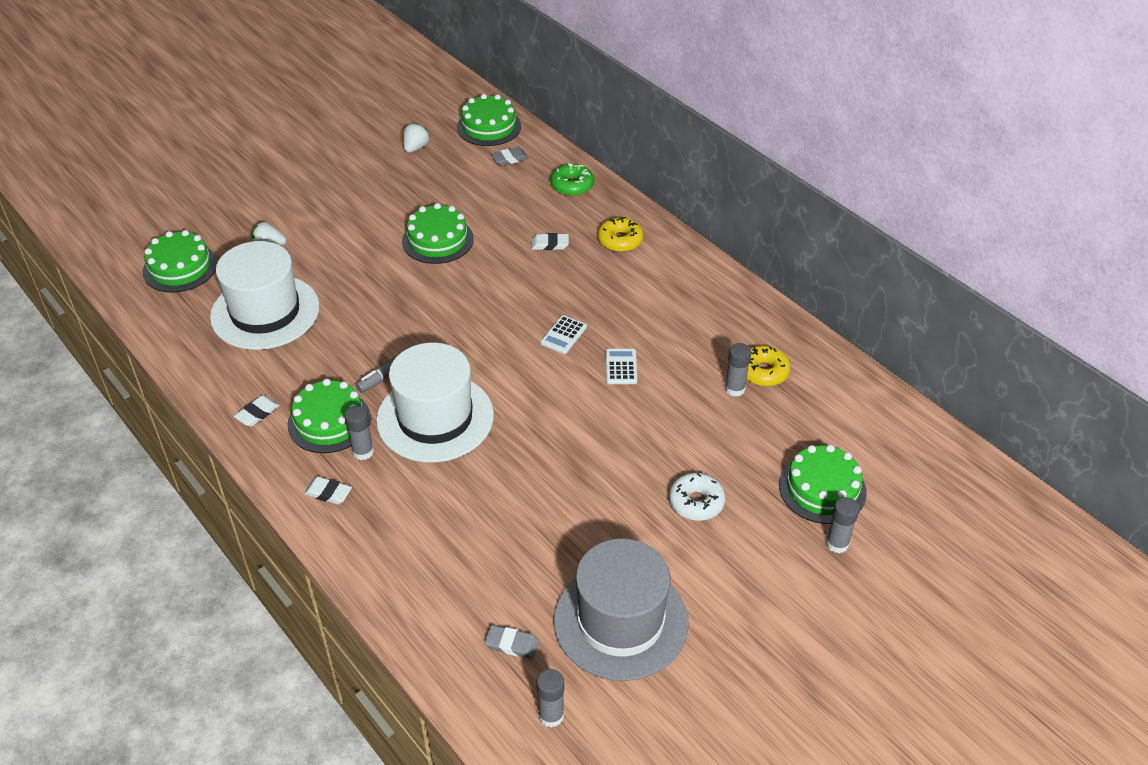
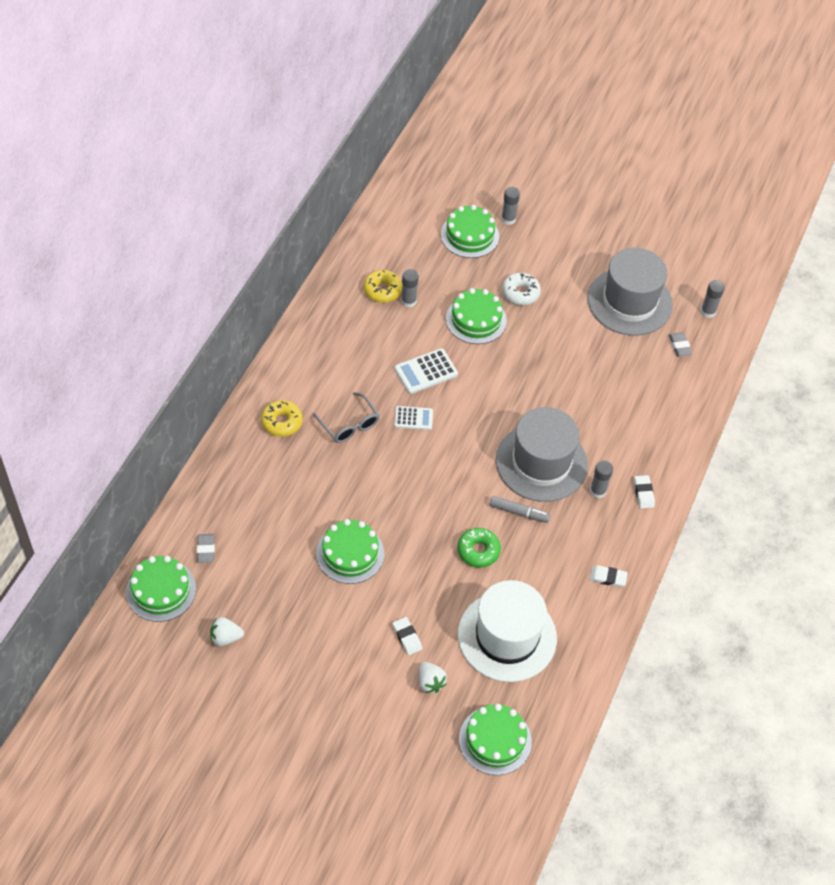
camera: 120 degrees left, 10 degrees up
green cake [287,379,371,453] -> green cake moved to [446,288,507,344]
white hat [376,343,494,462] -> grey hat [496,407,588,502]
grey eraser [491,147,529,166] -> grey eraser turned 45 degrees clockwise [197,534,215,563]
white eraser [531,233,569,250] -> white eraser moved to [392,617,422,655]
green donut [551,163,594,196] -> green donut moved to [457,528,501,568]
white calculator [606,349,637,384] -> white calculator [394,348,458,394], size x1.50
none -> grey glasses [313,392,380,443]

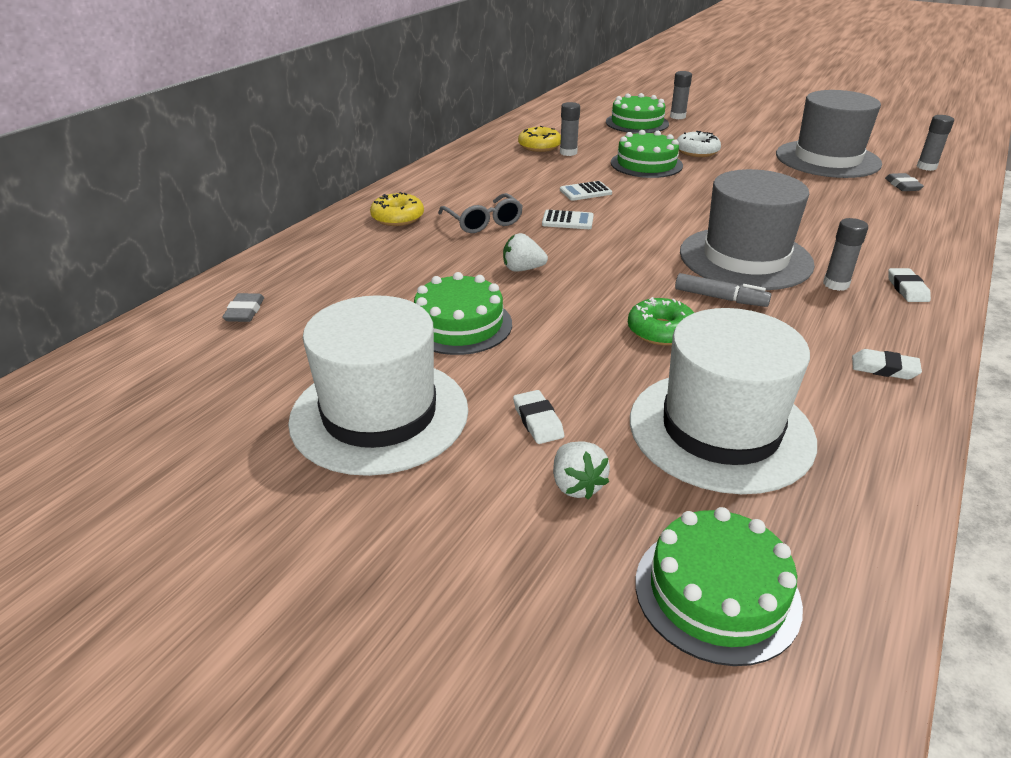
camera: 10 degrees right, 20 degrees down
green cake [126,556,196,622] -> none
white strawberry [210,617,244,646] -> white strawberry moved to [503,233,548,272]
white calculator [394,348,458,394] -> white calculator [560,181,612,201], size x0.67
none -> white hat [288,295,468,476]

